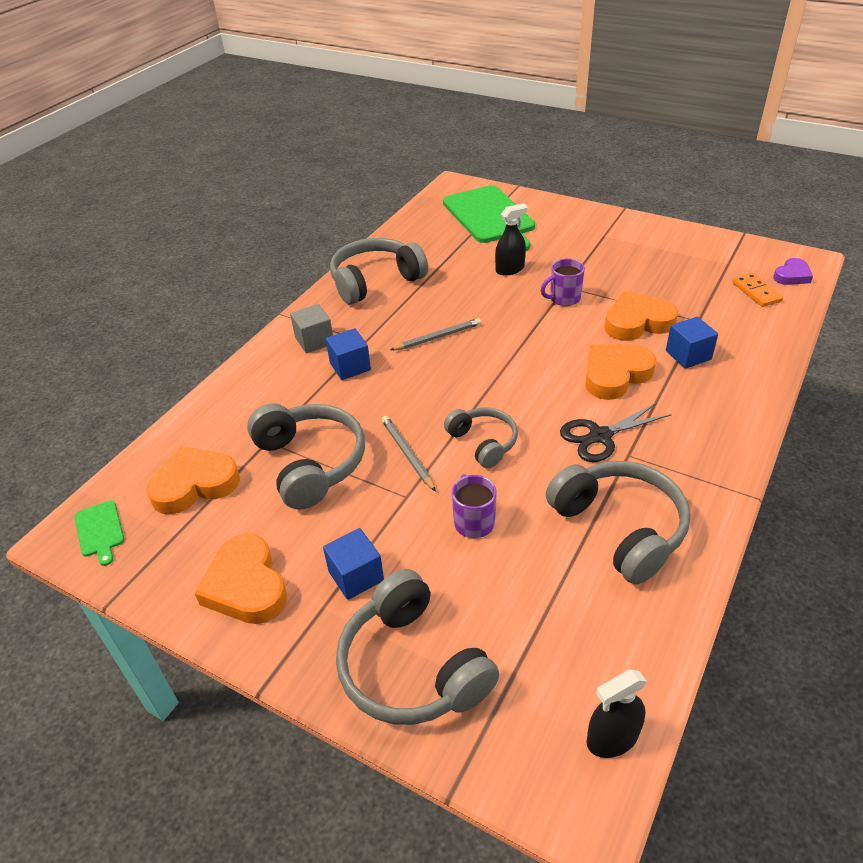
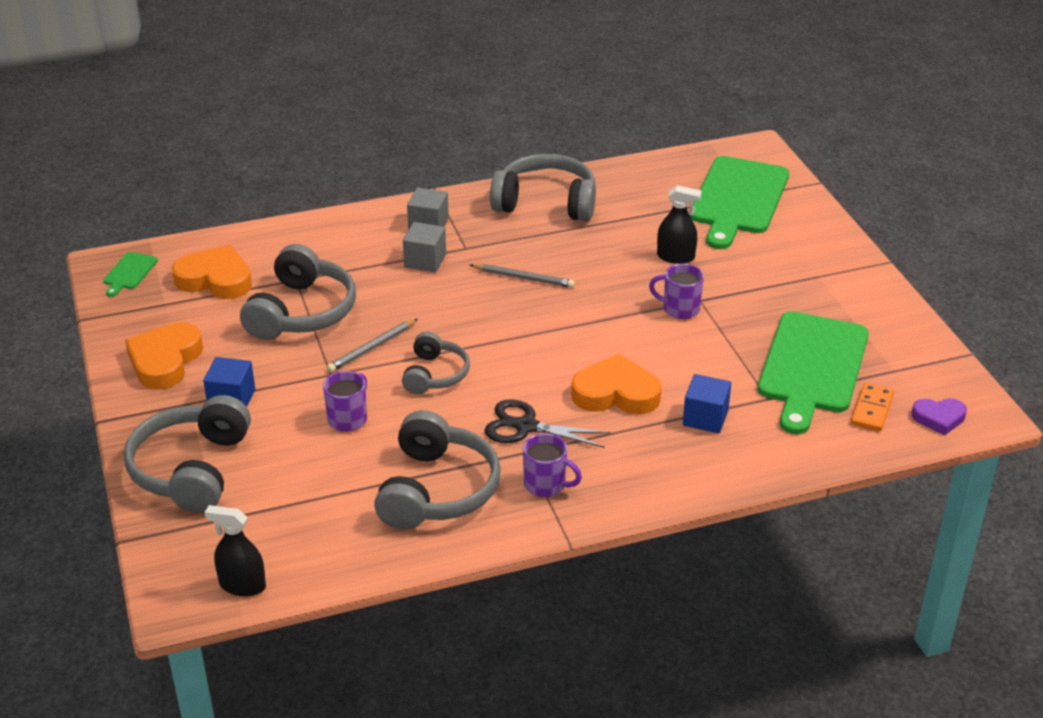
camera: 40 degrees right, 5 degrees down
blue cube [326,328,371,380] -> grey cube [403,222,446,273]
grey pencil [382,416,436,492] -> grey pencil turned 150 degrees counterclockwise [327,319,418,372]
orange heart [604,291,678,341] -> none
none -> purple mug [523,433,582,497]
none -> green cutting board [758,311,869,434]

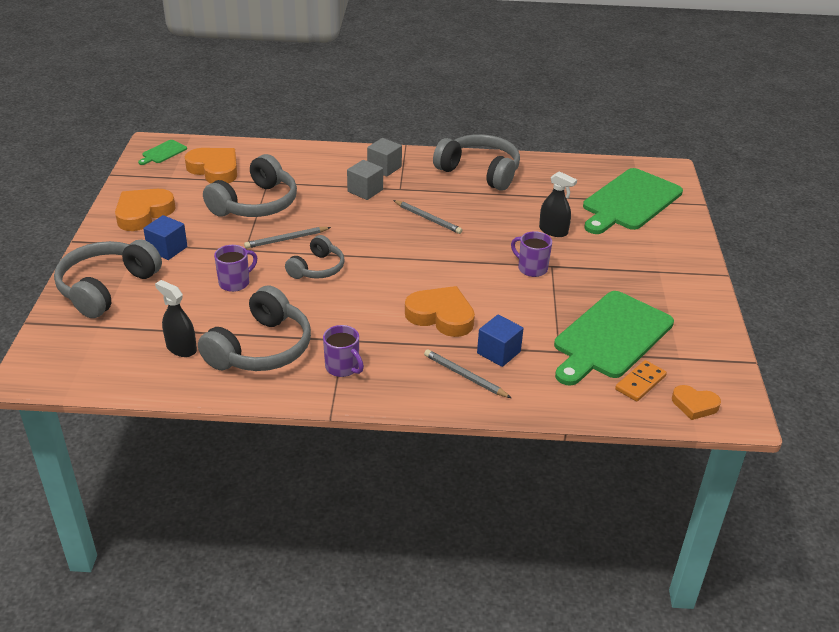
camera: 20 degrees right, 0 degrees up
black spray bottle [204,505,266,597] -> black spray bottle moved to [155,280,197,357]
black scissors [485,399,611,448] -> none
purple heart [912,398,967,435] -> orange heart [672,385,721,420]
none -> grey pencil [424,349,511,398]

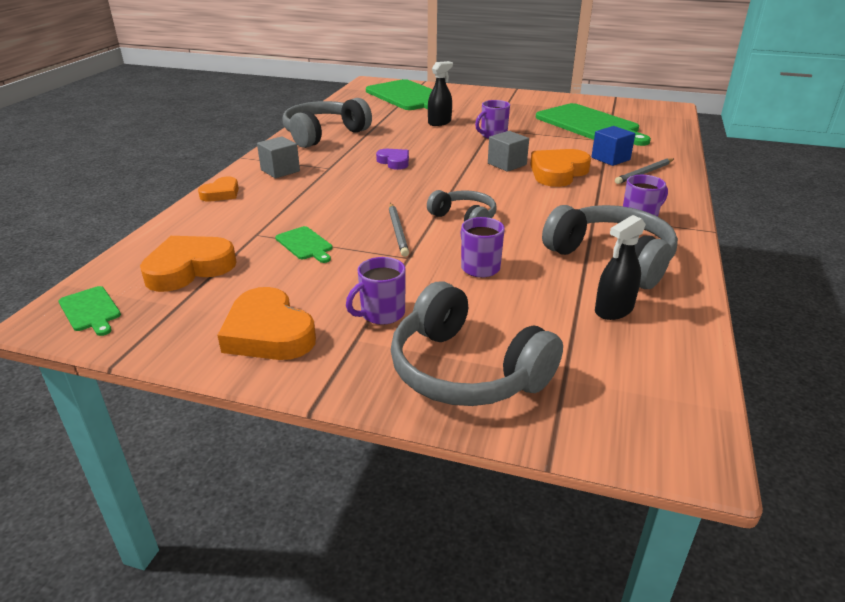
camera: 75 degrees left, 5 degrees down
blue cube [143,215,187,260] -> purple mug [346,257,406,325]
grey headphones [203,154,297,217] -> green cutting board [275,226,333,263]
grey cube [347,160,383,200] -> grey cube moved to [488,131,529,172]
grey pencil [393,200,462,234] -> purple heart [376,149,409,170]
orange domino [615,360,667,402] -> none
orange heart [672,385,721,420] -> orange heart moved to [198,177,239,201]

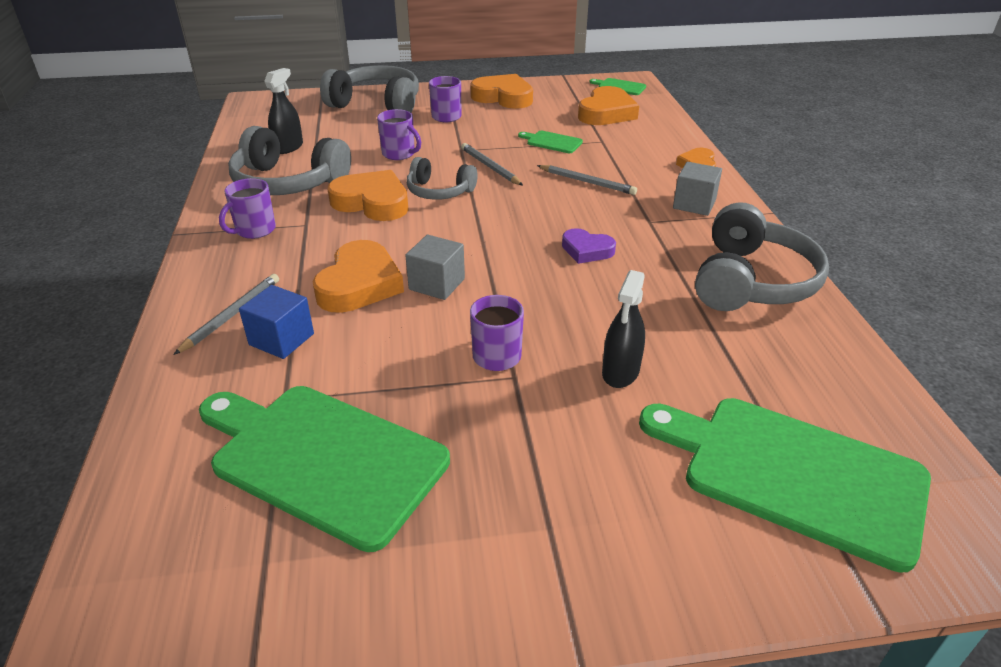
camera: 155 degrees right, 5 degrees up
none -> orange heart [328,170,409,221]
none -> grey pencil [537,165,637,195]

